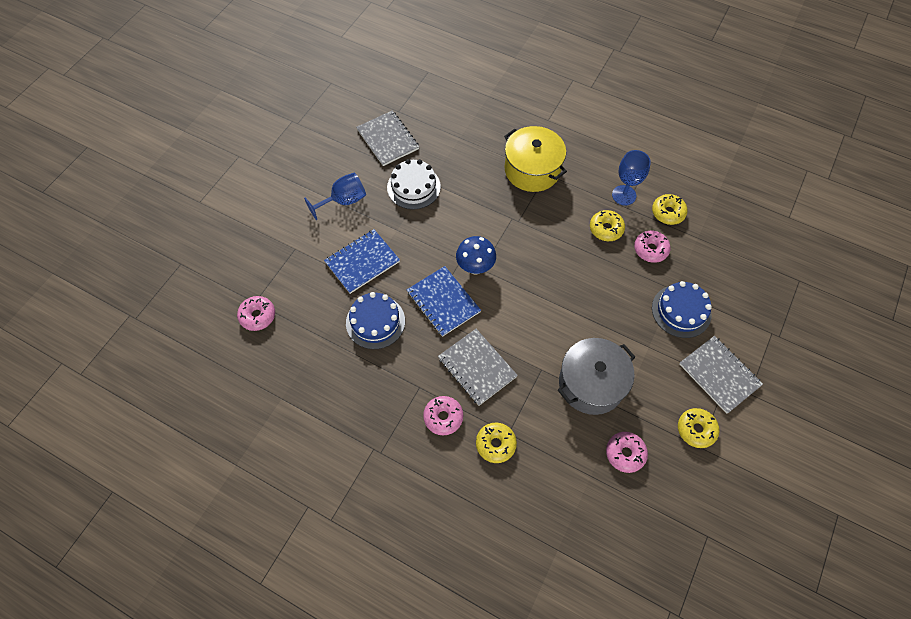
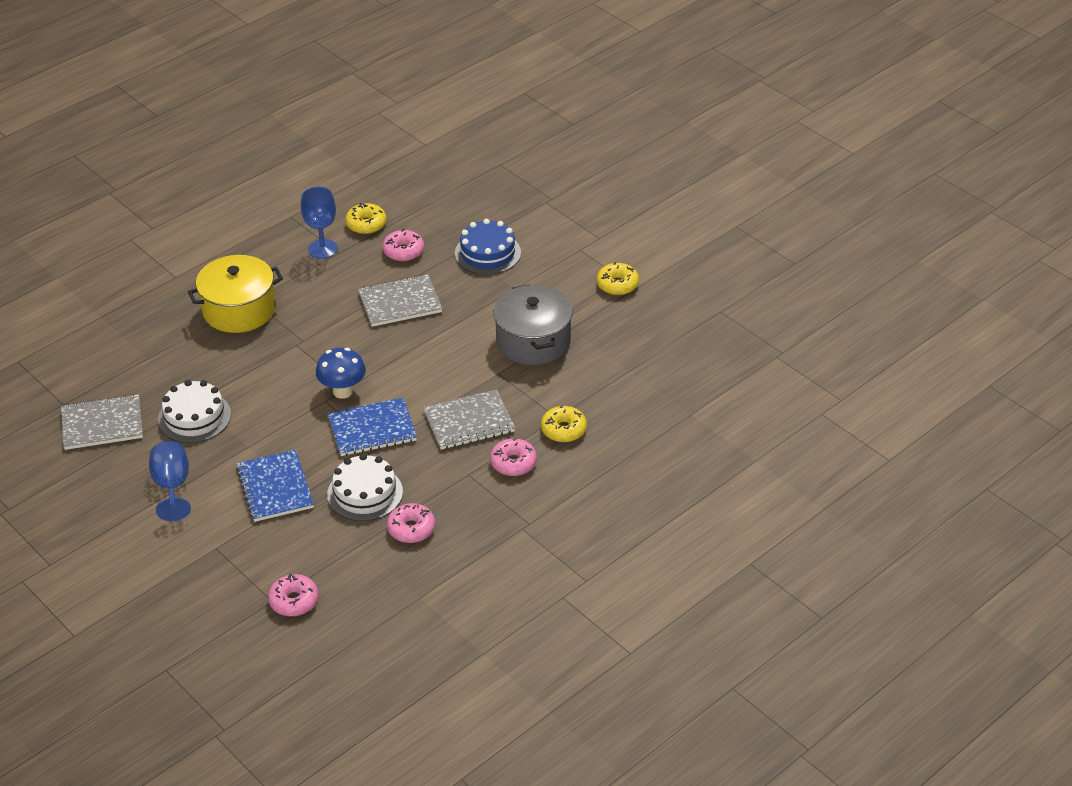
camera: 70 degrees left, 20 degrees down
blue cake [346,292,405,349] -> white cake [327,454,403,521]
yellow donut [590,210,625,241] -> none
pink donut [606,432,648,473] -> pink donut moved to [387,503,435,543]
grey notebook [679,336,763,414] -> grey notebook moved to [358,274,443,327]

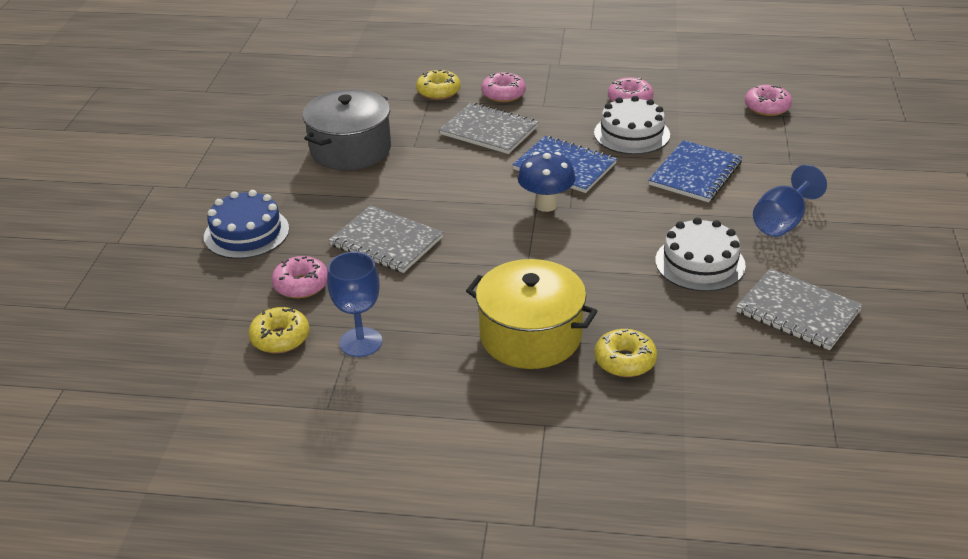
camera: 130 degrees left, 5 degrees down
yellow donut [597,262,639,295] -> yellow donut moved to [594,329,657,377]

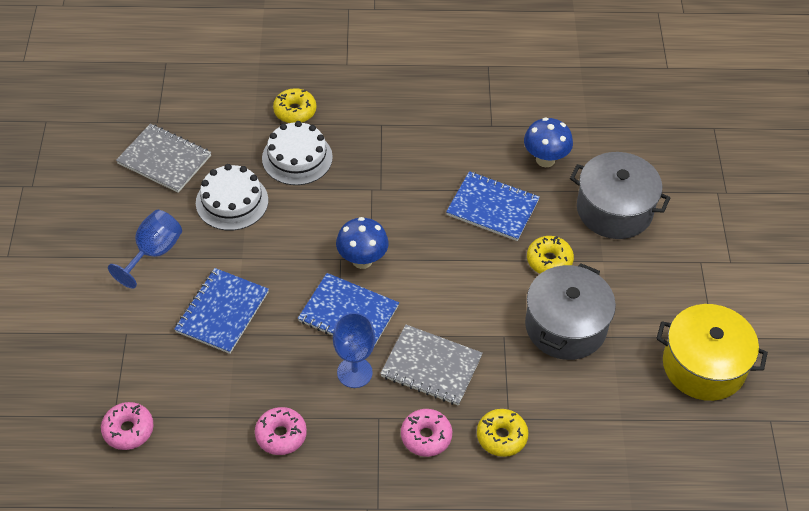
camera: 170 degrees right, 15 degrees up
blue cake [204,190,289,259] -> grey pot [570,152,670,239]
yellow donut [249,307,309,353] -> yellow donut moved to [527,236,574,274]
pink donut [272,256,328,299] -> blue mushroom [524,117,573,167]
blue goblet [327,252,382,357] -> blue goblet moved to [333,313,375,388]
grey notebook [329,206,444,273] -> blue notebook [446,171,540,241]
yellow pot [466,259,597,369] -> yellow pot moved to [656,304,768,401]
white cake [594,96,670,154] -> white cake moved to [262,121,333,185]

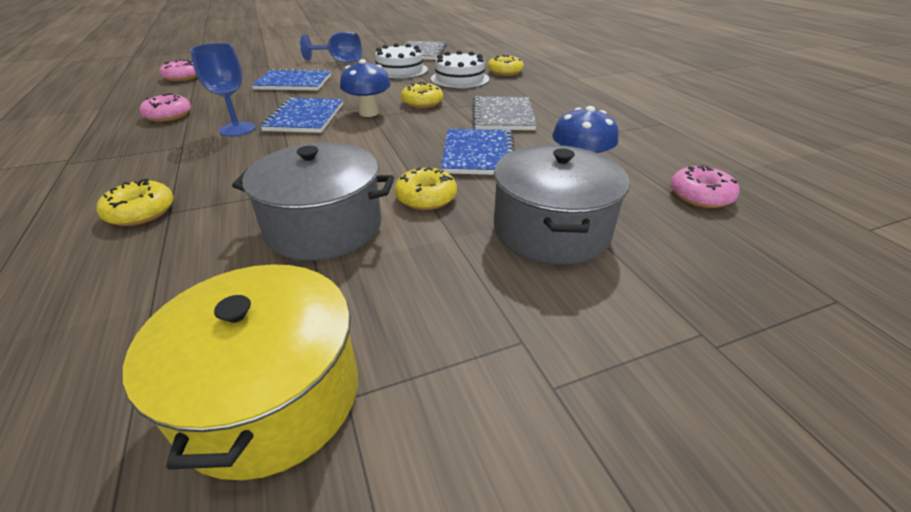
camera: 70 degrees right, 15 degrees down
grey notebook [380,324,483,406] -> grey notebook moved to [473,96,537,130]
pink donut [401,409,452,457] -> pink donut moved to [671,164,740,208]
none -> yellow donut [401,82,443,108]

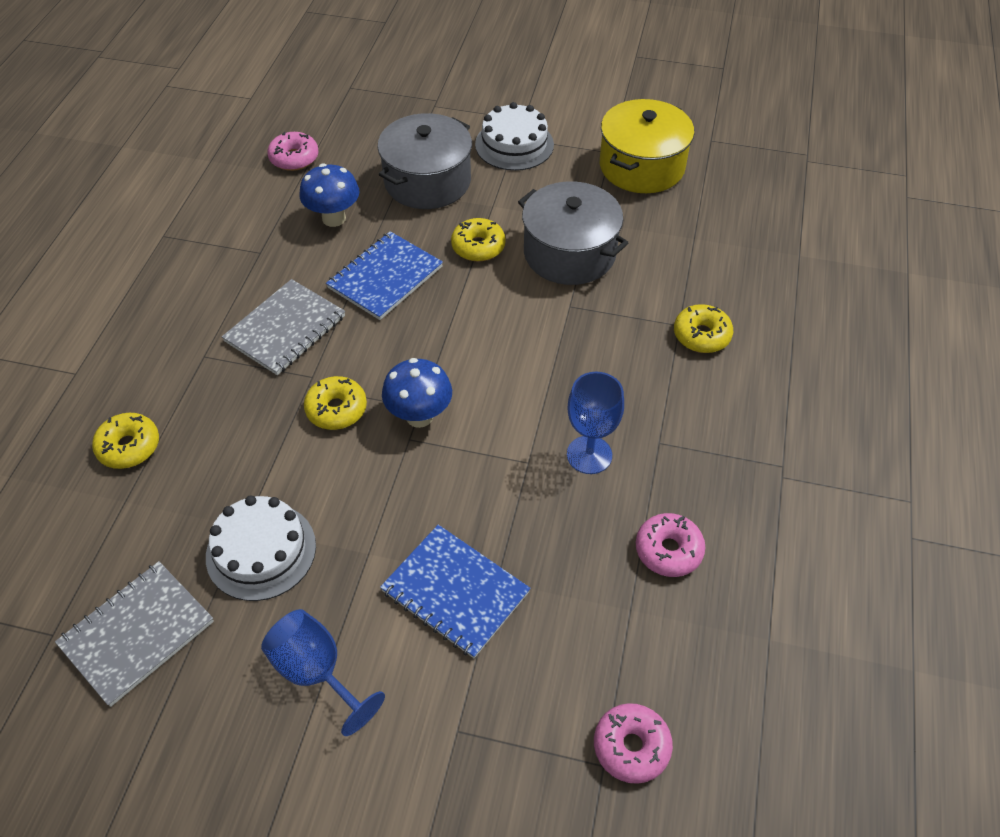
camera: 145 degrees left, 15 degrees up
blue notebook [260,97,343,133] -> none
white cake [430,50,489,89] -> white cake moved to [475,102,554,171]

